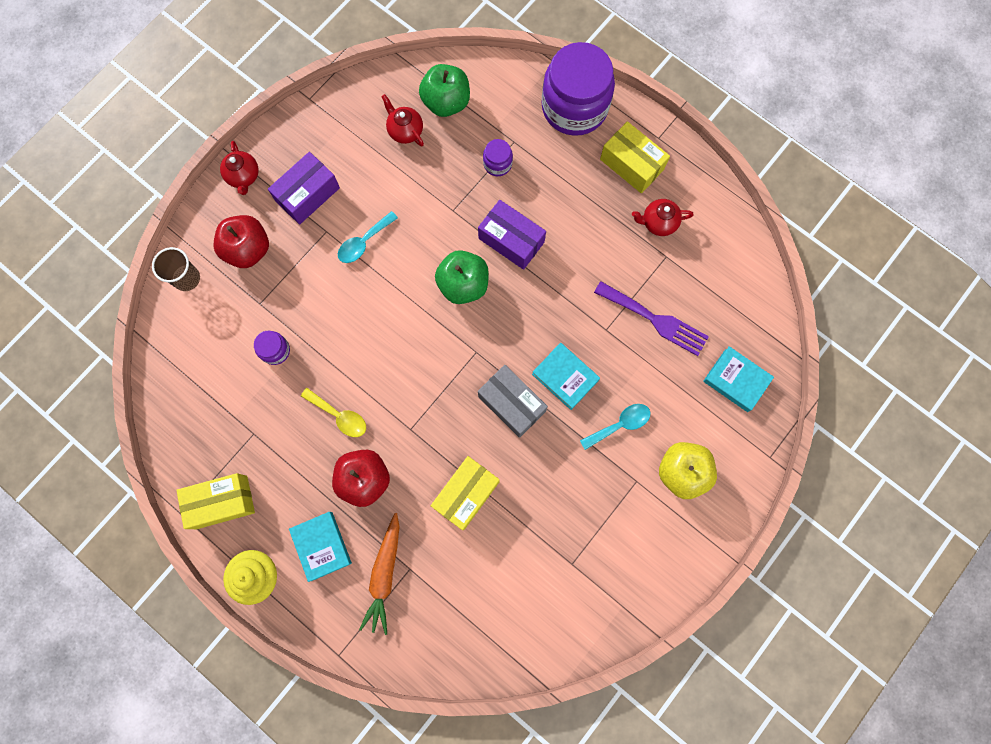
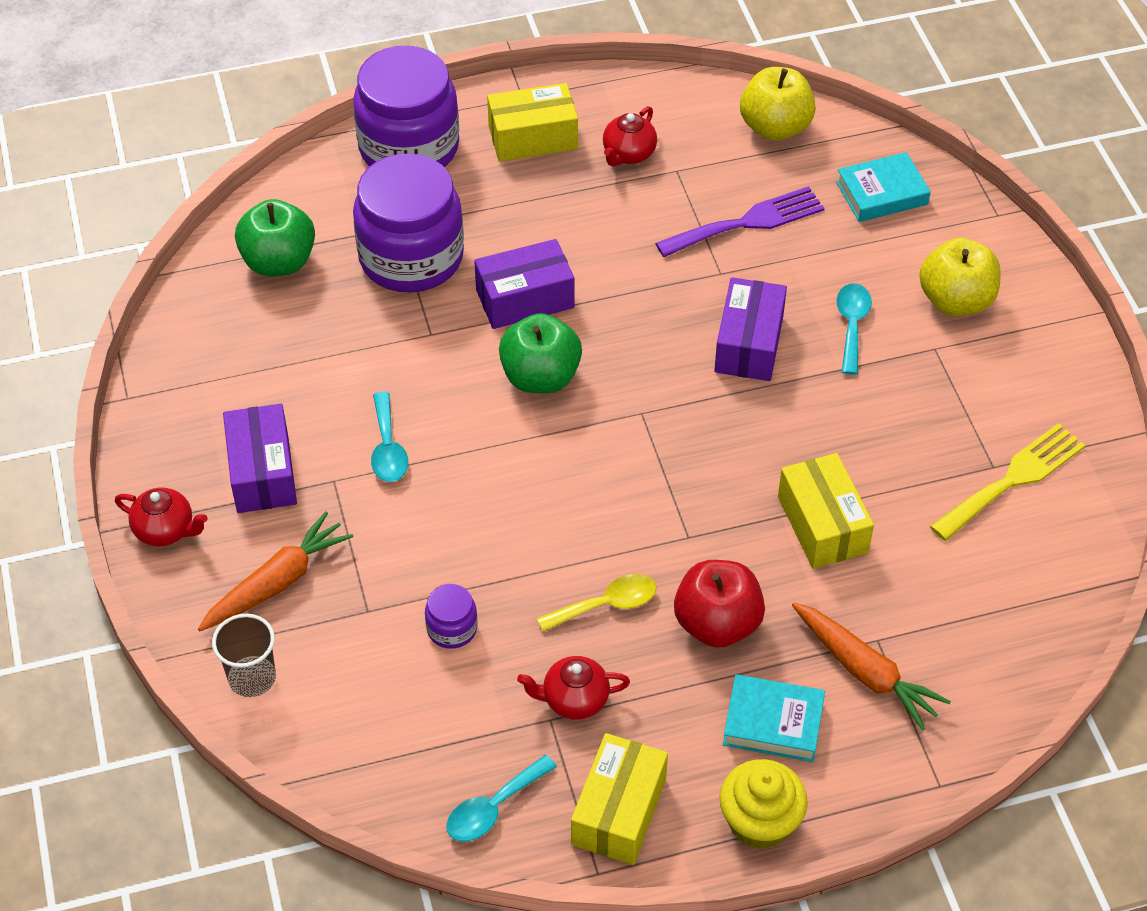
camera: 55 degrees left, 25 degrees down
red apple [213,215,269,268] -> orange carrot [198,512,353,631]
red teapot [381,94,424,147] -> red teapot moved to [517,656,630,720]
grey box [478,365,548,438] -> none
purple jar [483,139,513,176] -> purple jar [353,153,464,292], size x2.36
turquoise book [532,343,600,410] -> purple box [714,277,787,381]
none -> turquoise spoon [446,755,557,842]
none -> yellow apple [740,67,816,141]
none -> yellow fork [930,423,1085,541]

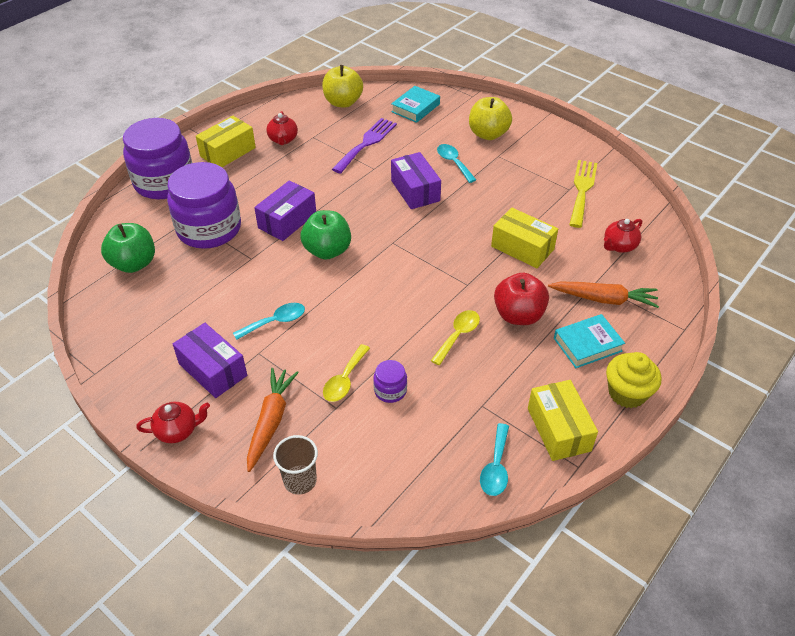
camera: 35 degrees left, 5 degrees down
turquoise spoon [371,392,408,482] -> turquoise spoon turned 75 degrees counterclockwise [233,303,305,340]
red teapot [517,656,630,720] -> red teapot moved to [604,219,642,253]
none -> yellow spoon [323,344,370,402]

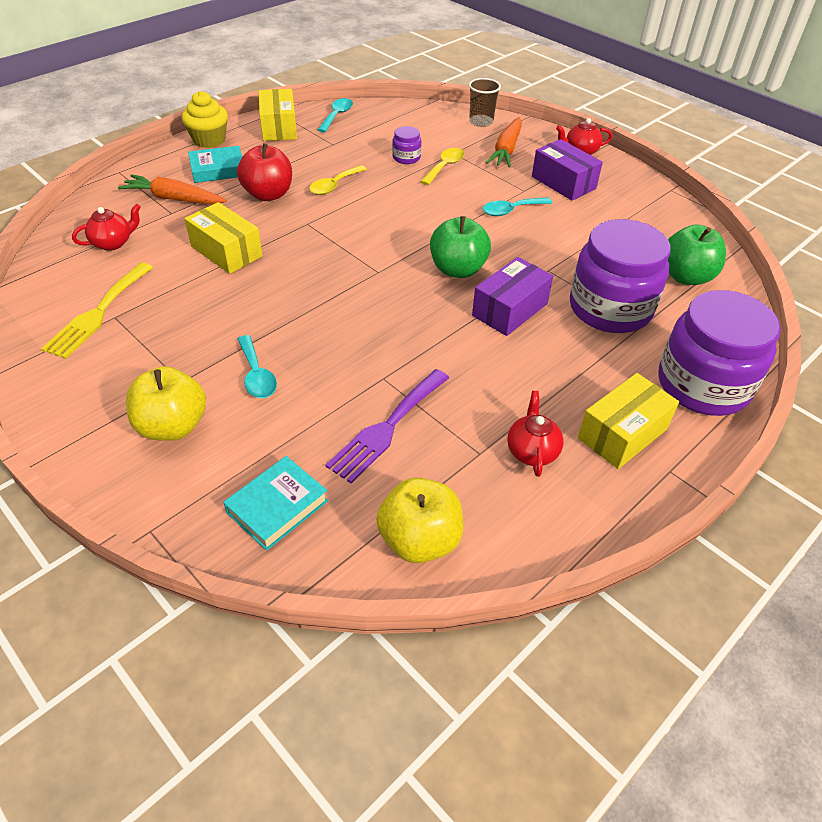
camera: 175 degrees left, 0 degrees up
purple box [391,152,441,209] -> none

